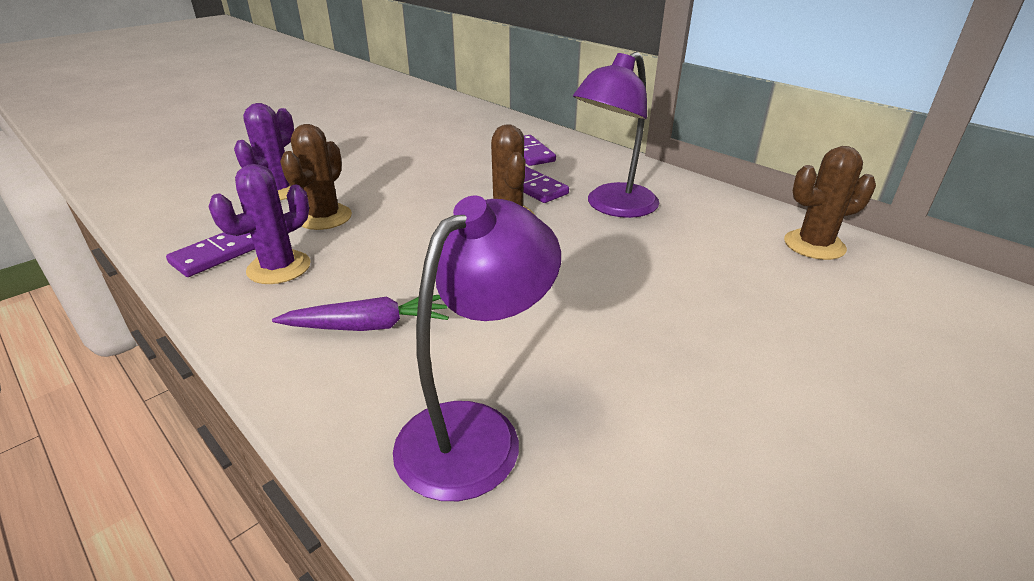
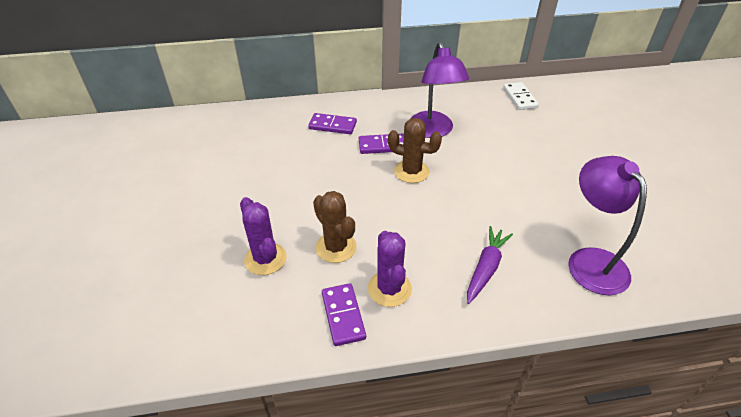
camera: 55 degrees left, 10 degrees up
brown cactus [784,146,876,260] -> white domino [503,82,539,110]

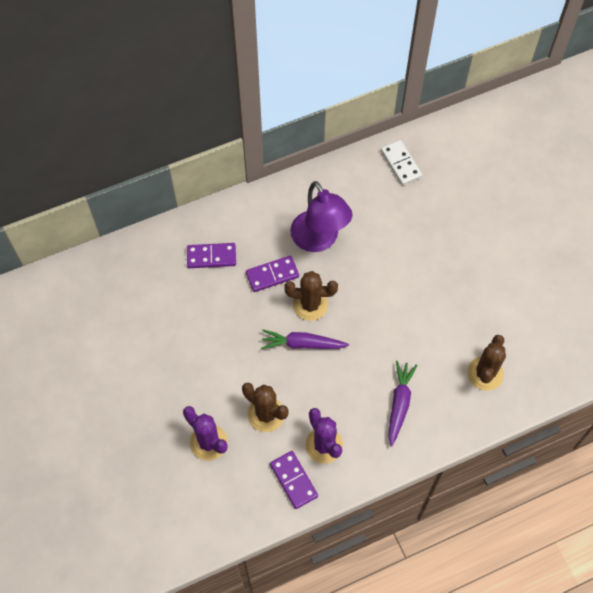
camera: 15 degrees left, 20 degrees up
purple lamp [568,156,647,295] -> brown cactus [467,335,506,391]
none -> purple carrot [261,330,349,349]

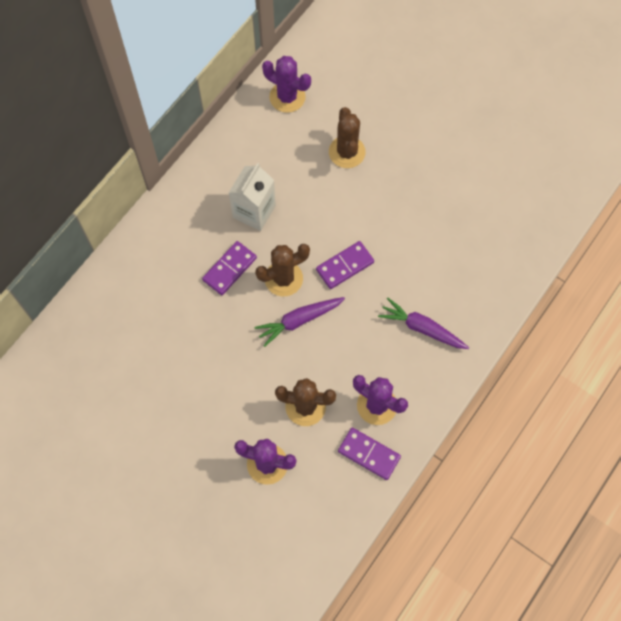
camera: 30 degrees left, 5 degrees up
purple domino [187,243,236,268] -> purple domino moved to [316,241,374,289]
purple lamp [290,181,353,252] -> white carton [229,163,276,231]
white domino [381,140,422,185] -> purple cactus [262,56,311,113]
purple carrot [388,361,417,447] -> purple carrot turned 45 degrees counterclockwise [378,297,469,349]
brown cactus [467,335,506,391] -> brown cactus moved to [329,107,366,168]

